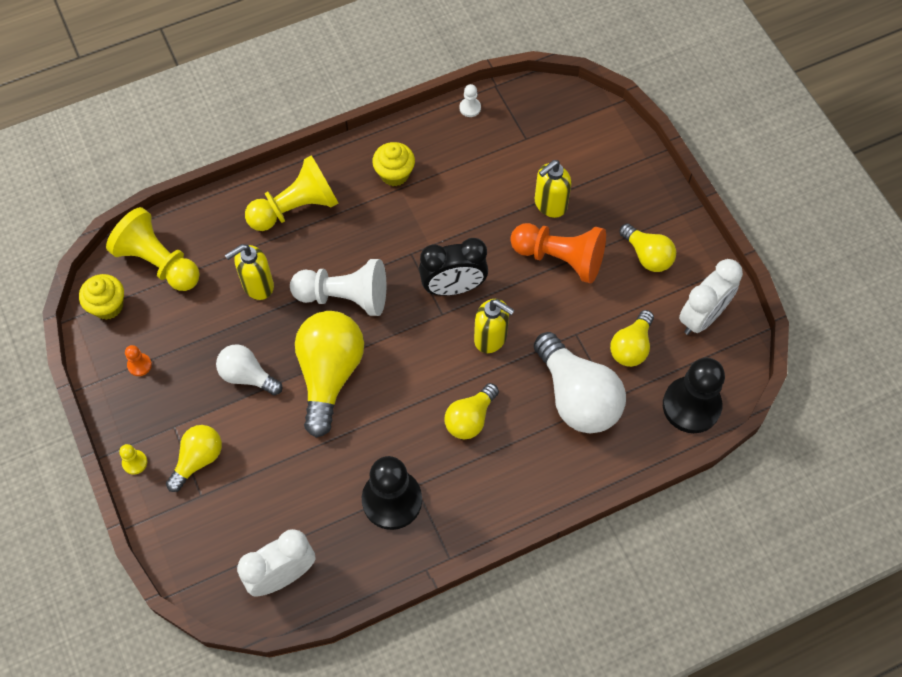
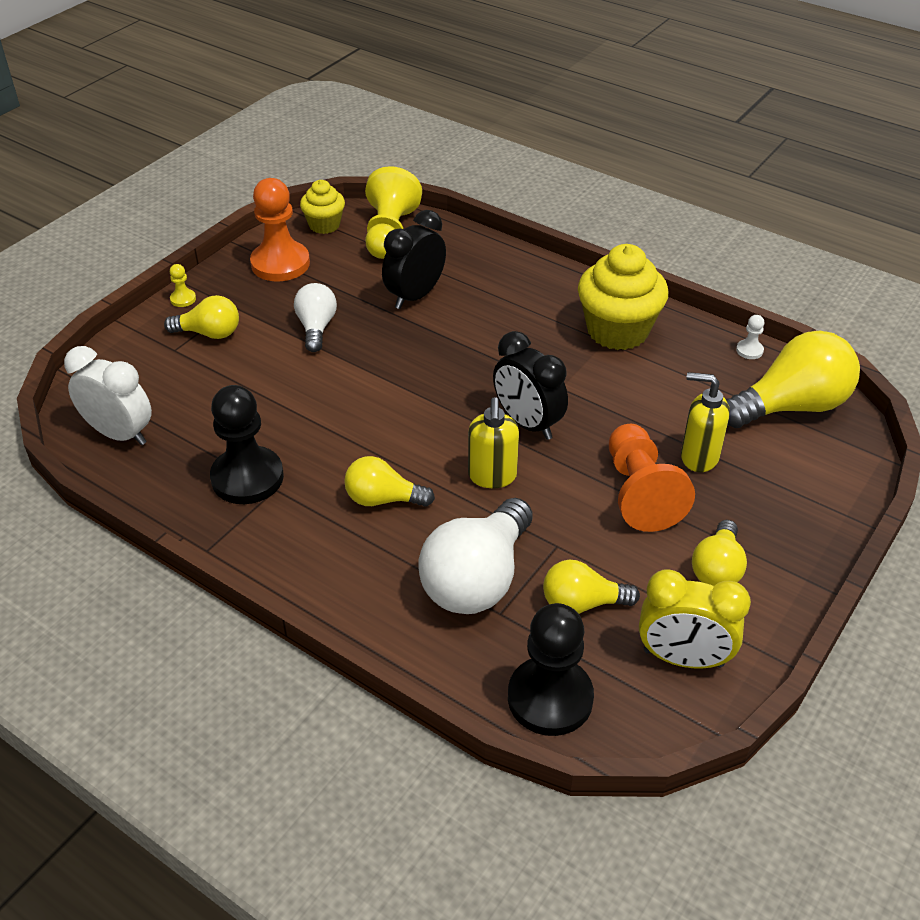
camera: 60 degrees right, 20 degrees down
orange pawn [125,345,152,376] -> orange pawn [250,178,310,281], size x2.40
yellow soap dispenser [225,244,274,300] -> black clock [382,210,446,309]
yellow pawn [245,155,338,231] -> none
white pawn [290,259,386,316] -> none
yellow light bulb [295,311,364,438] -> yellow light bulb moved to [726,330,860,428]
yellow cupcake [372,142,415,186] -> yellow cupcake [578,244,668,350], size x1.77
white clock [679,259,743,335] -> yellow clock [639,569,751,669]

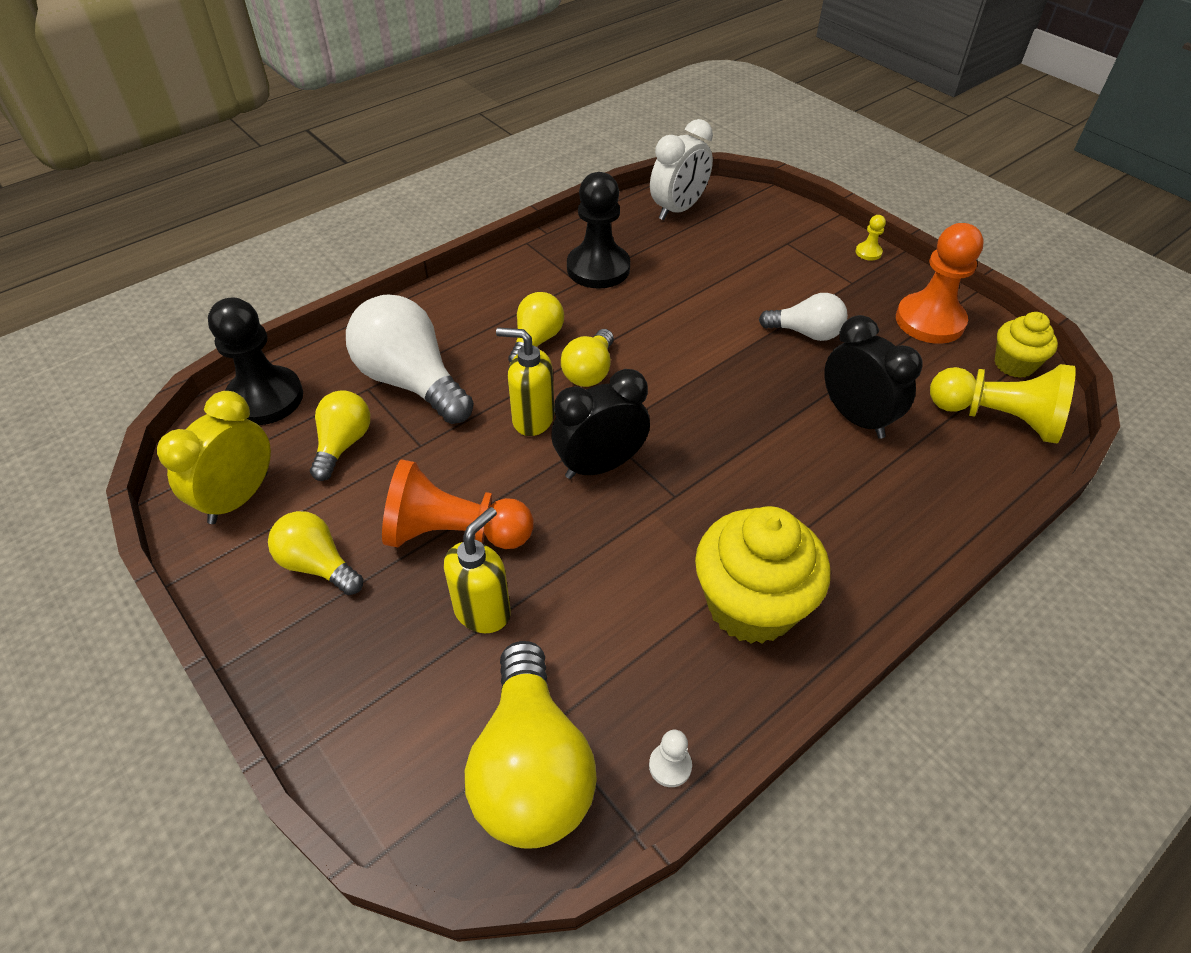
camera: 105 degrees right, 5 degrees up
yellow light bulb [164,295,239,339] -> yellow light bulb moved to [561,329,614,387]

